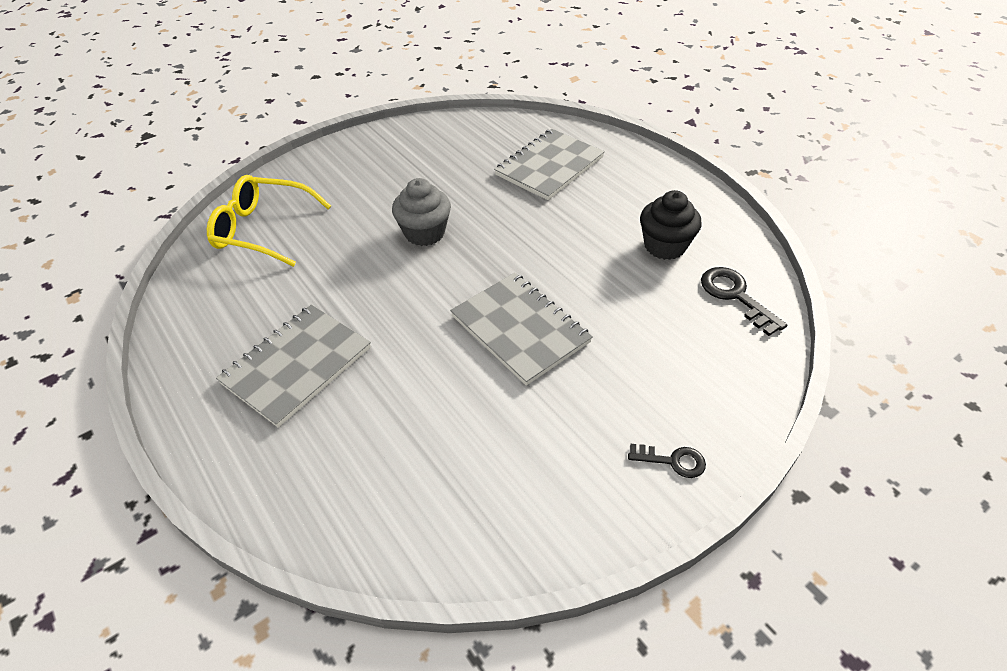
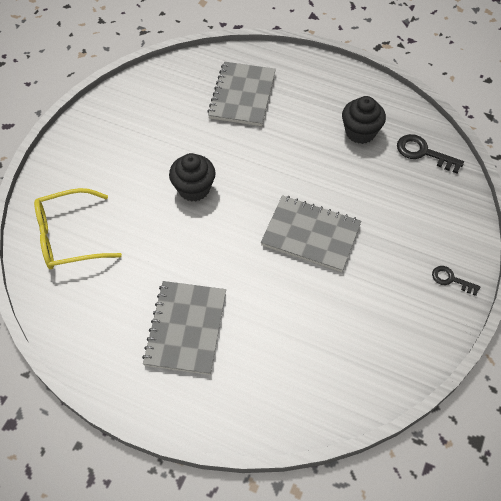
camera: 30 degrees left, 10 degrees up
grey cupcake [392,178,451,246] -> black cupcake [169,153,216,202]
black key [628,444,706,478] -> black key turned 135 degrees counterclockwise [432,266,480,296]

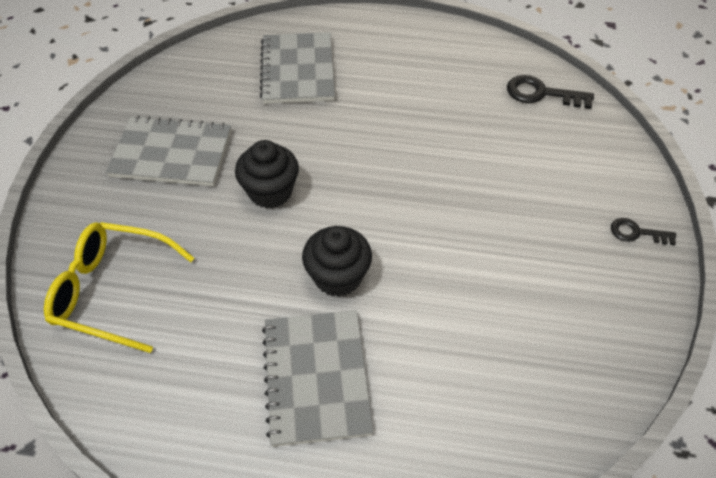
camera: 15 degrees left, 5 degrees down
yellow glasses [34,188,122,269] -> yellow glasses turned 45 degrees clockwise [44,222,194,353]
grey notebook [261,195,361,272] -> grey notebook moved to [106,116,231,186]
black cupcake [342,96,386,144] -> black cupcake moved to [302,226,372,297]

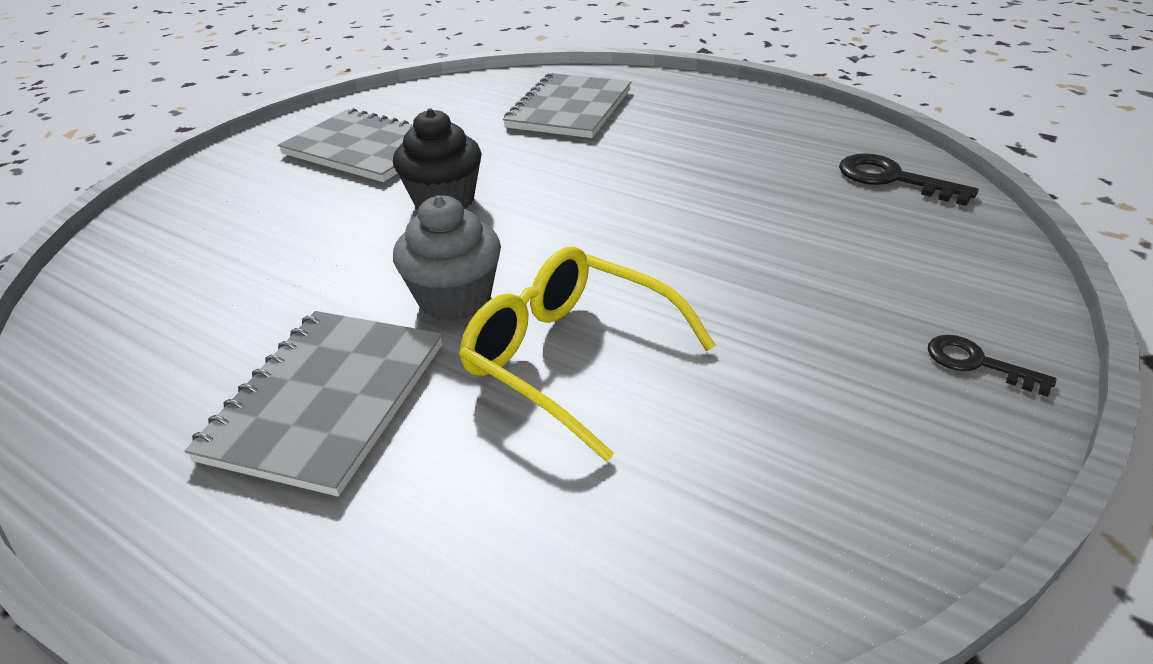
camera: 25 degrees right, 15 degrees down
yellow glasses [44,222,194,353] -> yellow glasses moved to [459,247,716,462]
black cupcake [302,226,372,297] -> grey cupcake [393,195,501,321]

